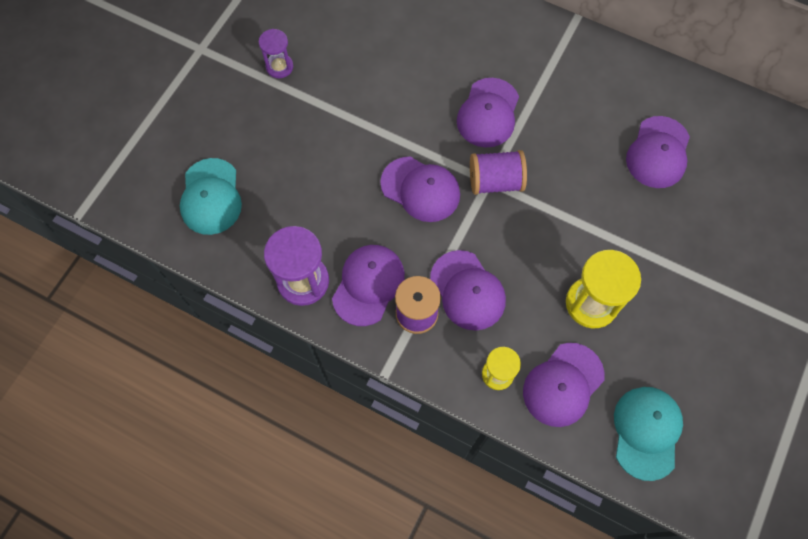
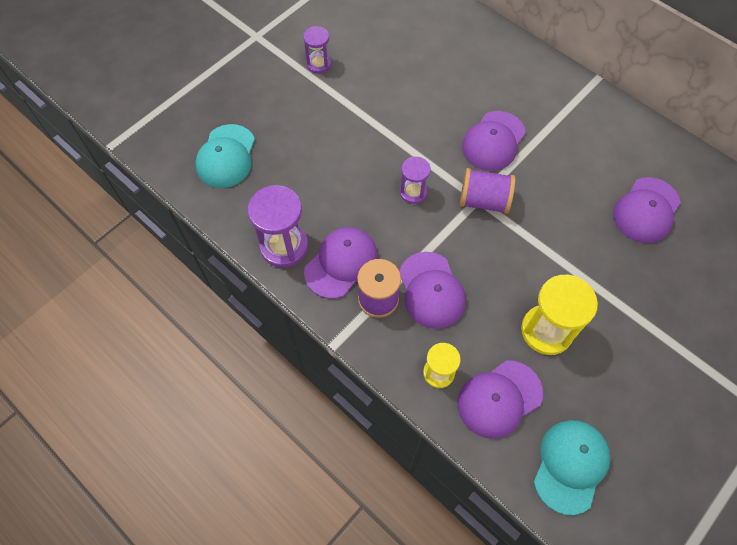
camera: 15 degrees right, 5 degrees down
purple cap [380,157,460,222] -> purple hourglass [400,156,431,204]

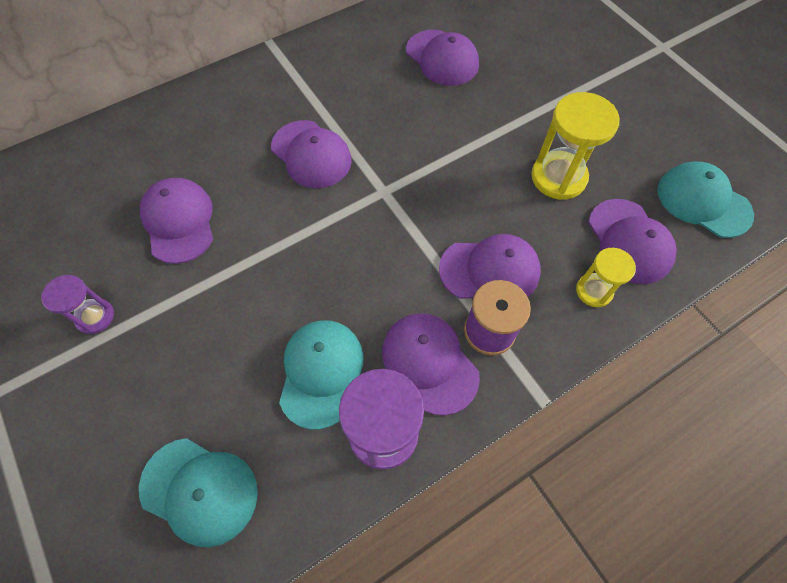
camera: 75 degrees left, 0 degrees up
purple hourglass [400,156,431,204] -> none
purple spool [460,168,515,214] -> none
none -> purple cap [140,178,213,264]
none -> turquoise cap [279,320,363,429]

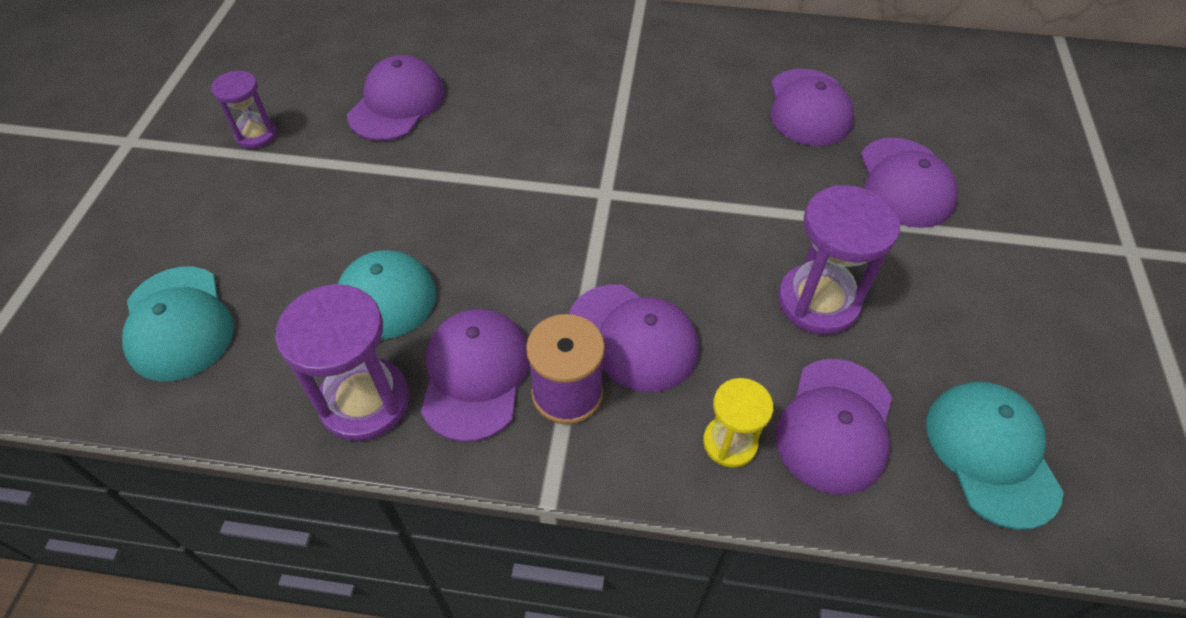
camera: 40 degrees right, 10 degrees down
purple cap [271,120,352,188] -> purple cap moved to [861,138,958,228]
yellow hourglass [531,92,620,200] -> purple hourglass [778,185,900,335]

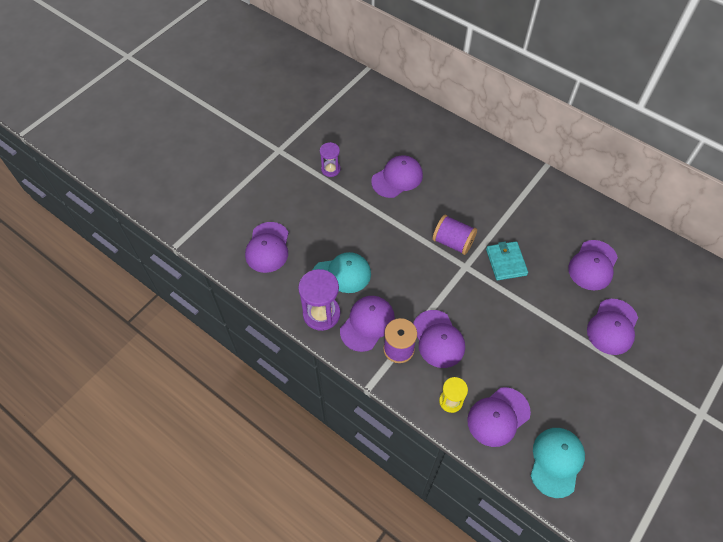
camera: 30 degrees right, 5 degrees up
turquoise cap [122,267,234,381] -> purple cap [245,222,289,273]
purple hourglass [778,185,900,335] -> none
none -> purple spool [432,214,477,255]
none -> turquoise wallet [486,241,528,281]

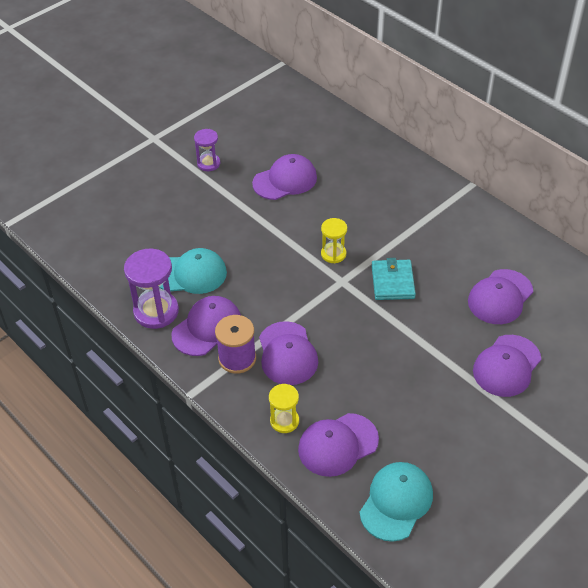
camera: 10 degrees right, 10 degrees down
purple cap [245,222,289,273] -> none
purple spool [432,214,477,255] -> yellow hourglass [321,218,347,263]

